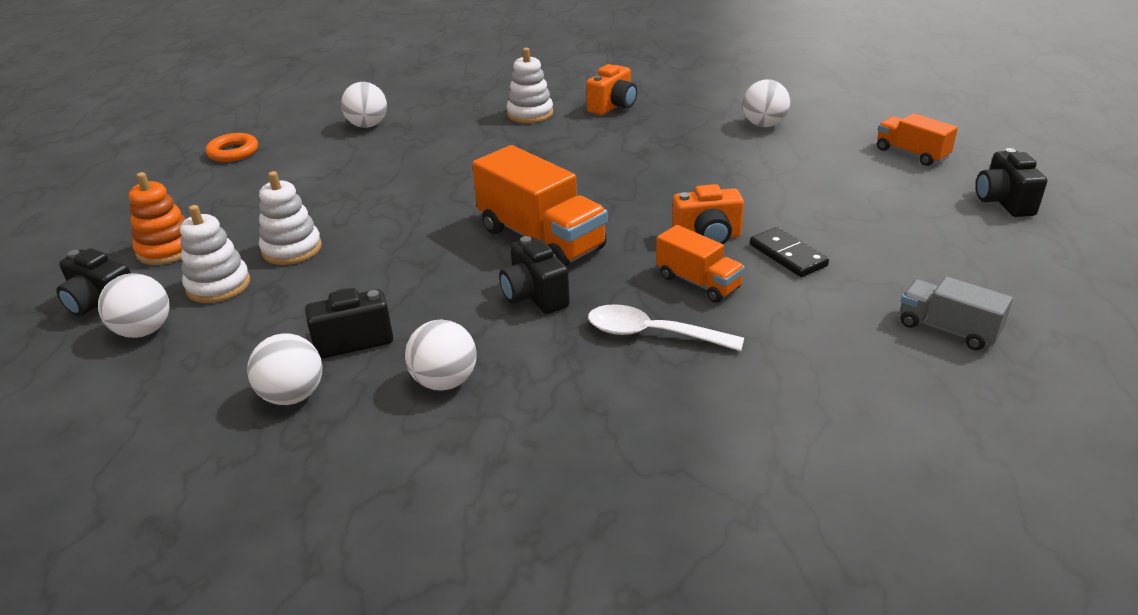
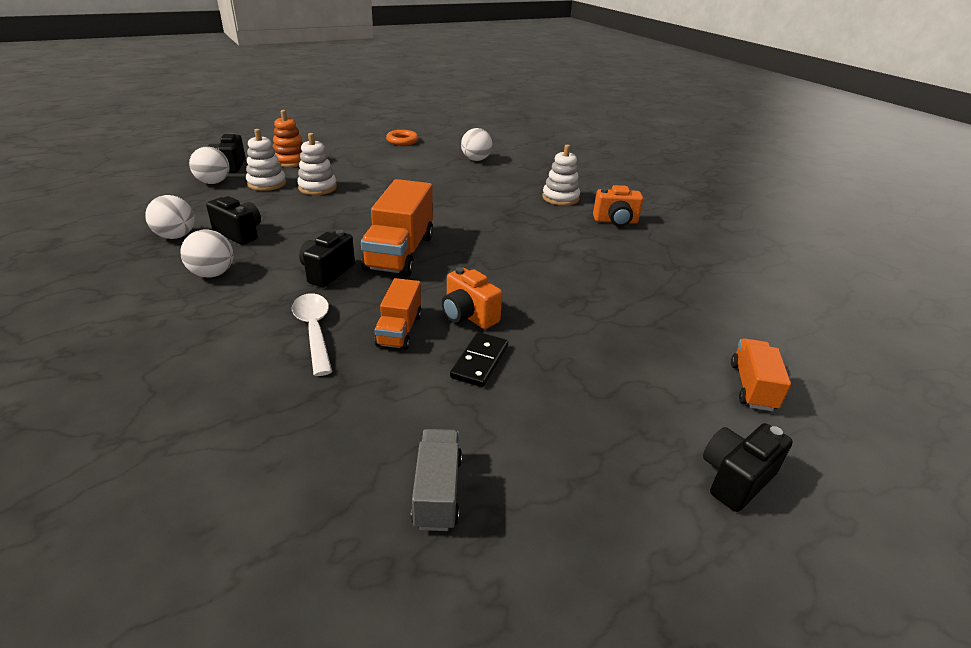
camera: 50 degrees right, 0 degrees up
white ball [743,79,790,127] -> none

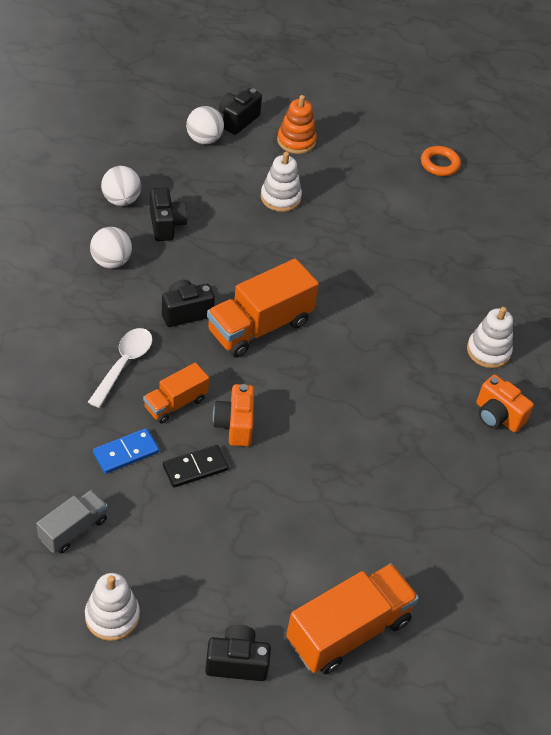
camera: 40 degrees right, 15 degrees up
white stacking toy [246,129,286,191] -> white stacking toy moved to [85,573,140,641]
white ball [461,128,493,161] -> none
orange truck [731,338,791,411] -> orange truck [286,563,419,674], size x1.77
none -> blue domino [93,428,159,474]

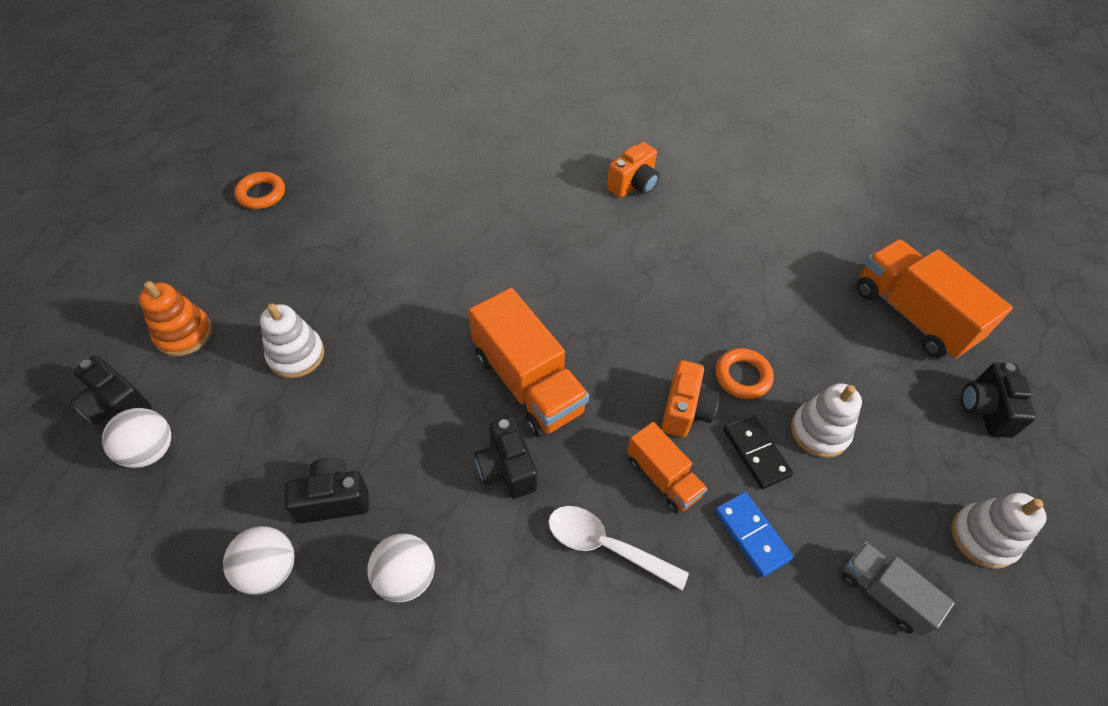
camera: 85 degrees left, 5 degrees up
orange camera [213,384,254,446] -> orange camera turned 75 degrees counterclockwise [661,360,719,437]
white stacking toy [467,307,513,368] -> white stacking toy moved to [791,383,862,458]
none -> orange ring [715,348,774,399]

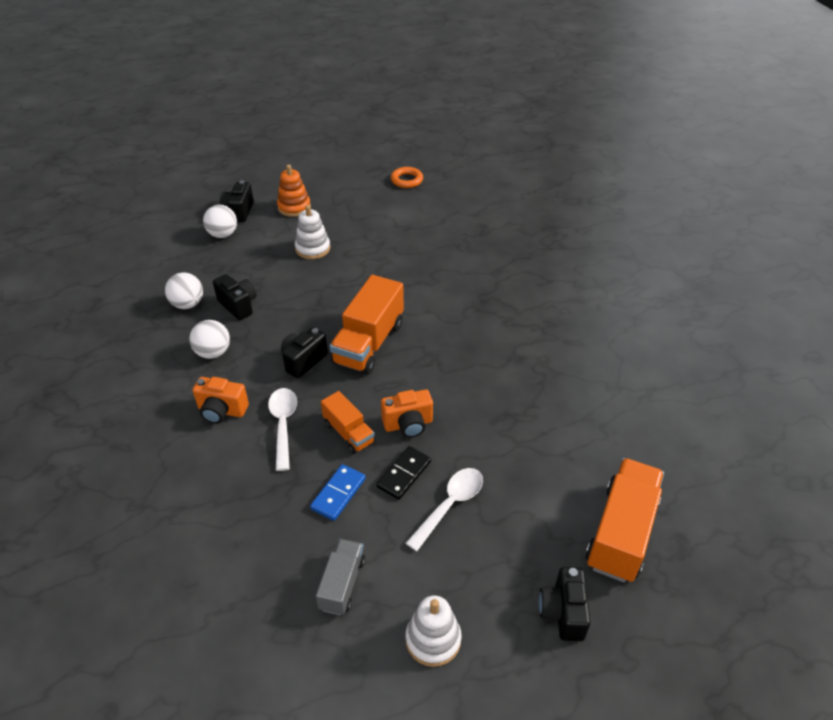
camera: 60 degrees right, 10 degrees down
orange camera [607,142,659,198] -> orange camera moved to [193,377,249,424]
orange truck [627,422,707,514] -> orange truck turned 60 degrees counterclockwise [321,391,375,454]
orange ring [715,348,774,399] -> none
white stacking toy [791,383,862,458] -> white spoon [406,468,483,551]
black camera [961,362,1036,438] -> black camera turned 60 degrees counterclockwise [539,567,591,641]

